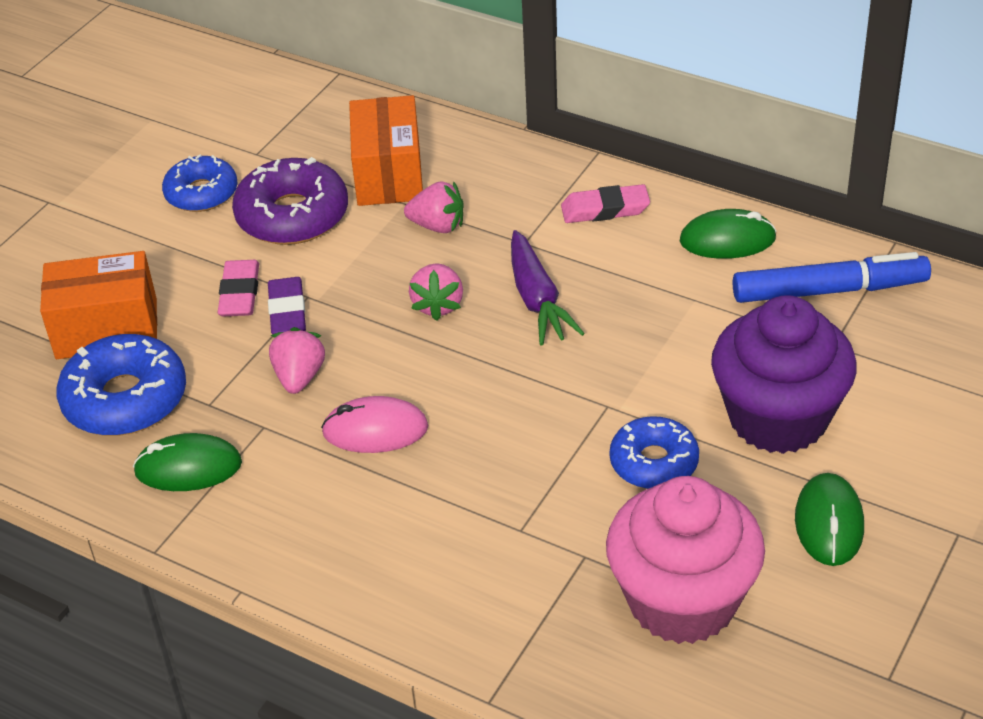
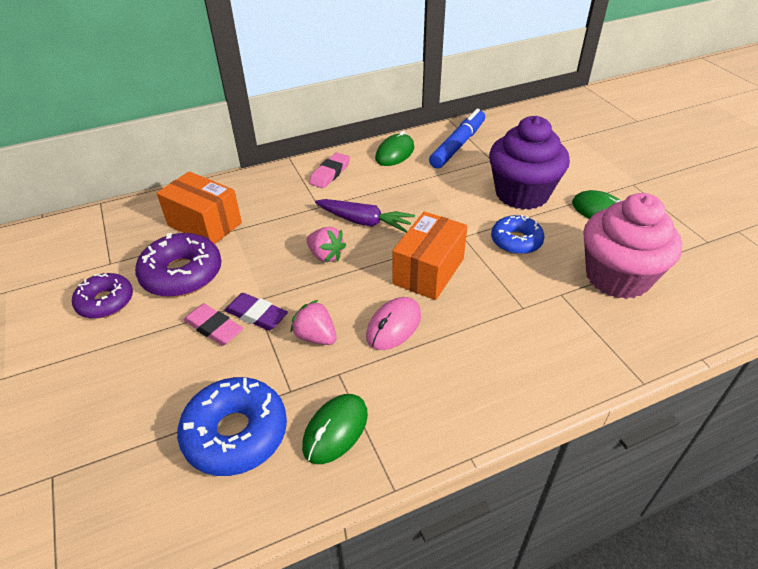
camera: 55 degrees left, 0 degrees up
orange box [40,251,157,359] -> orange box moved to [392,211,468,300]
blue donut [162,154,237,212] -> purple donut [72,273,133,319]
pink strawberry [404,181,464,233] -> none

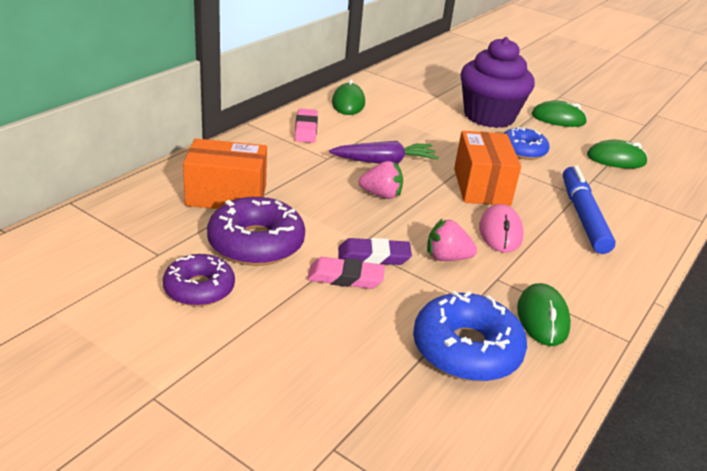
camera: 35 degrees left, 10 degrees down
blue marker [429,109,485,169] -> blue marker moved to [563,165,616,254]
pink cupcake [583,193,682,299] -> green mouse [587,140,648,169]

